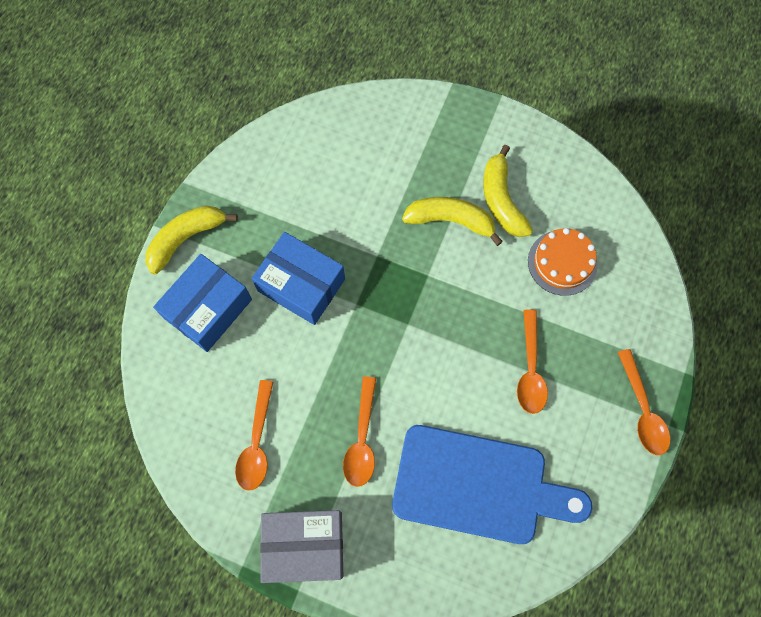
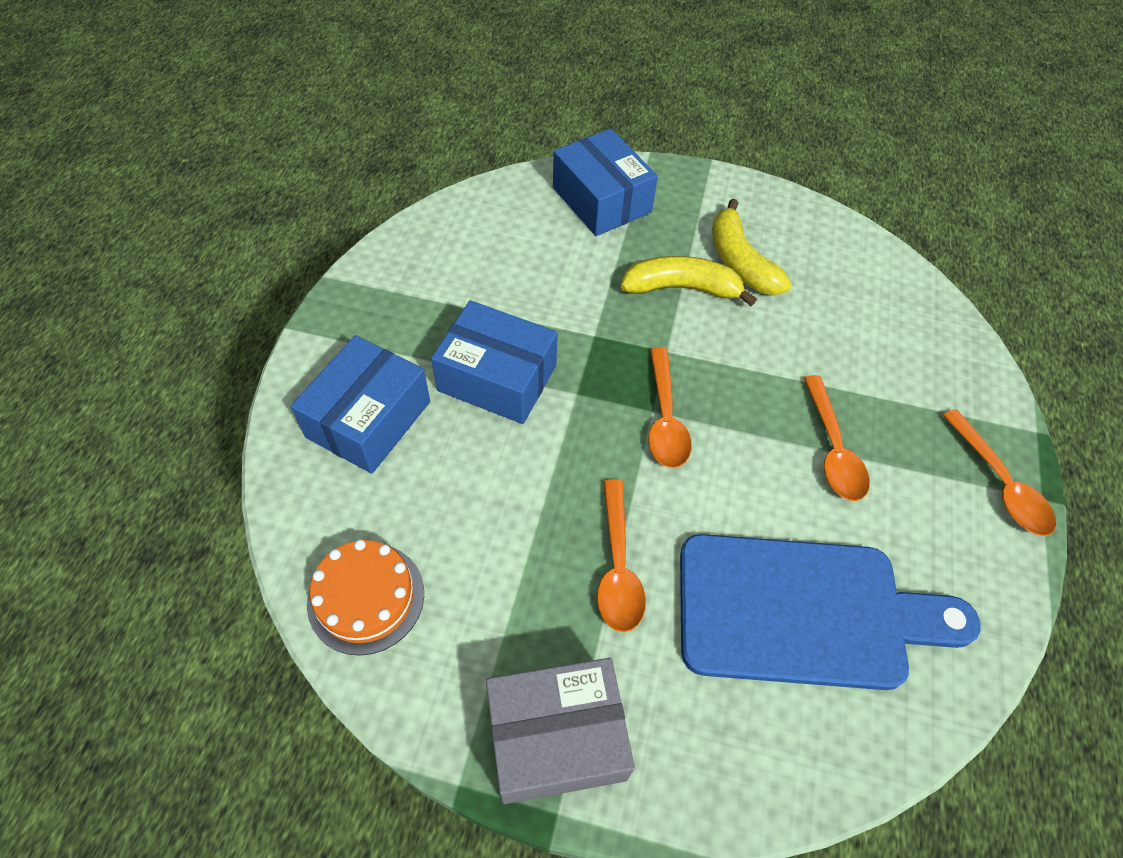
camera: 10 degrees left, 15 degrees down
yellow banana [145,206,238,274] -> none
orange spoon [235,380,273,491] -> orange spoon moved to [648,347,692,468]
orange cake [528,228,598,296] -> orange cake moved to [307,539,424,656]
none -> blue box [553,129,658,236]

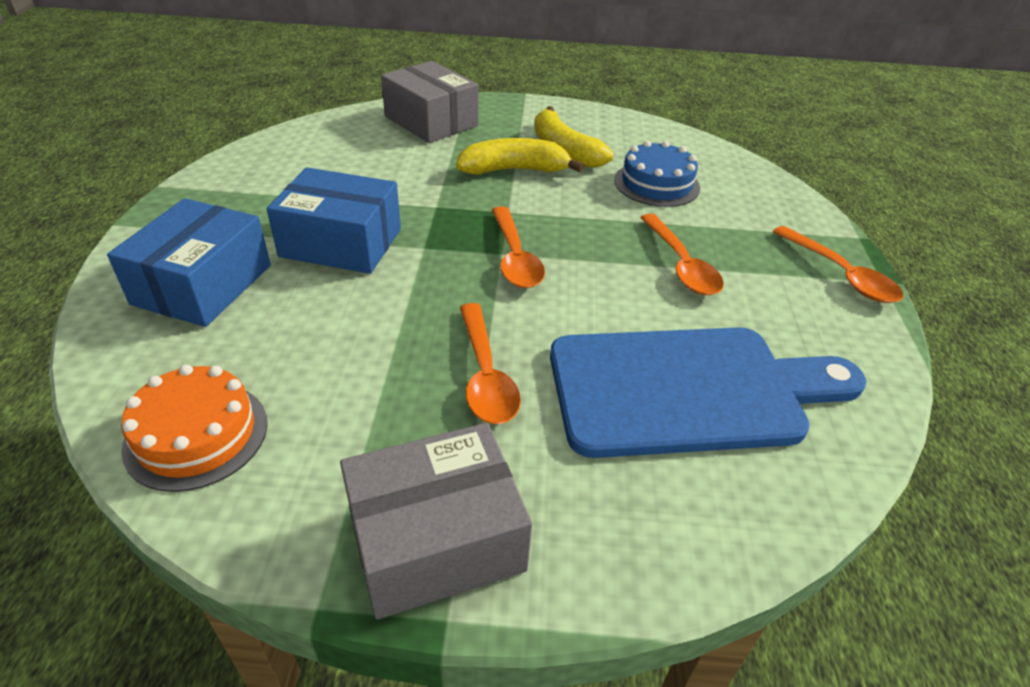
camera: 10 degrees left, 15 degrees down
blue box [553,129,658,236] -> grey box [381,61,478,143]
none -> blue cake [614,141,700,207]

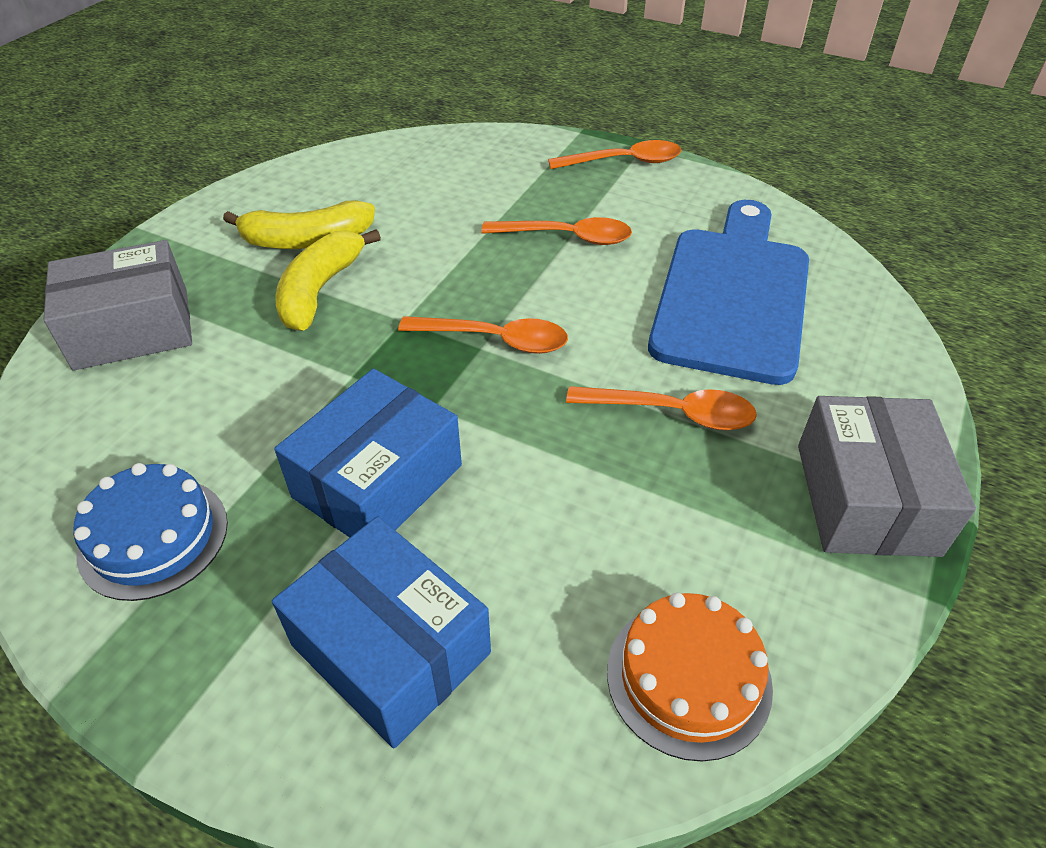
camera: 65 degrees left, 5 degrees up
blue cake [614,141,700,207] -> blue cake moved to [73,463,228,601]

